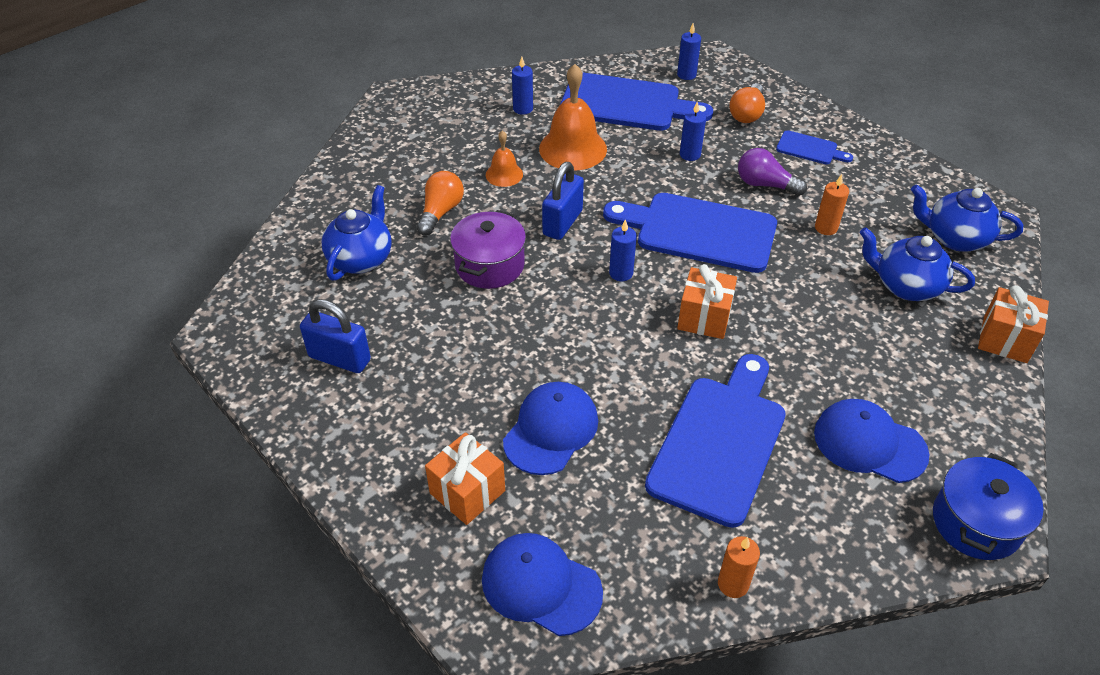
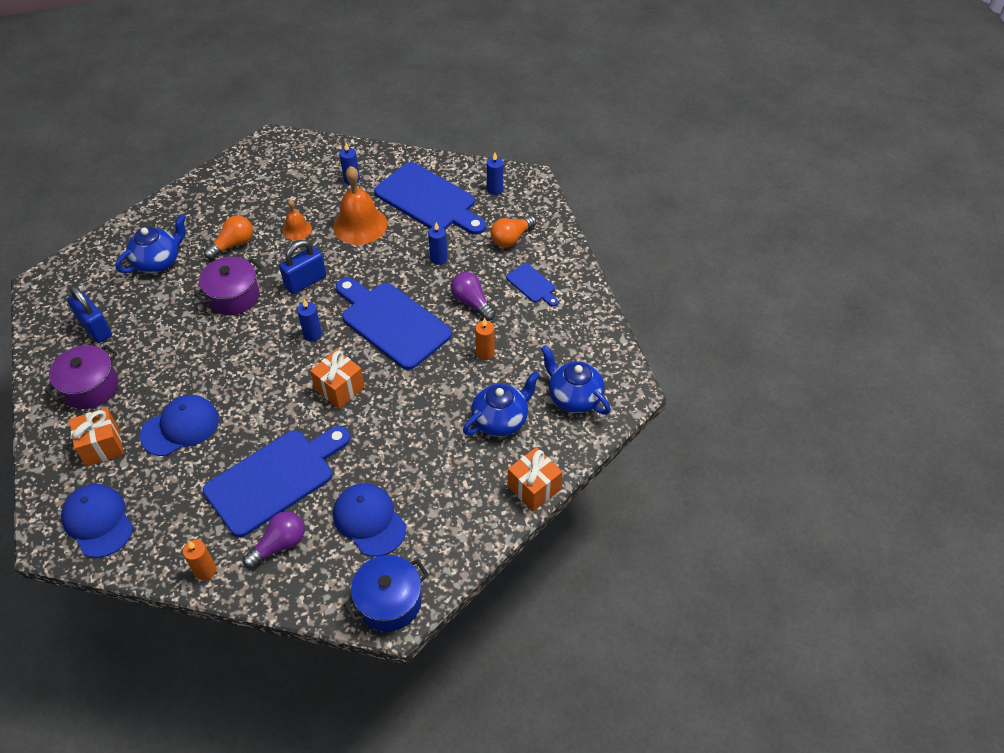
camera: 25 degrees right, 5 degrees up
blue teapot [859,227,975,301] -> blue teapot turned 90 degrees clockwise [463,371,540,437]
none -> purple pot [45,345,118,409]
none -> purple light bulb [243,511,305,569]

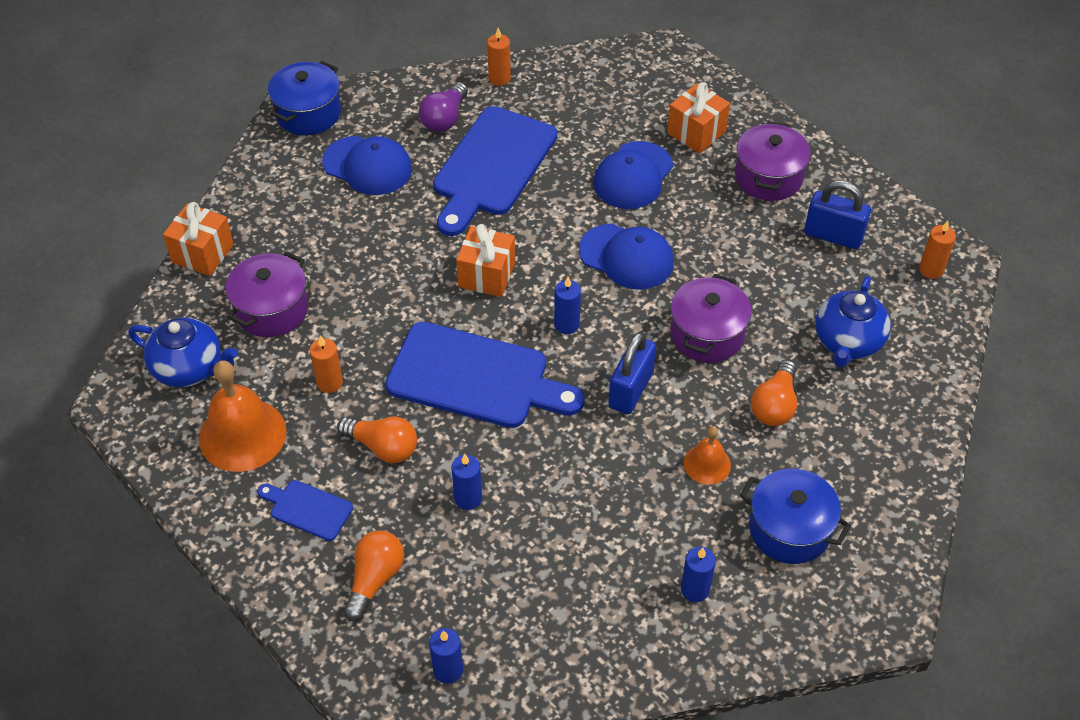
camera: 155 degrees right, 0 degrees up
blue cap [61,484,133,558] -> blue cap moved to [579,224,674,290]
orange bell [333,166,387,245] -> orange bell moved to [199,360,287,472]
blue cutting board [374,162,486,235] -> none
purple light bulb [451,272,496,321] -> orange light bulb [337,417,417,463]
blue teapot [463,371,540,437] -> purple pot [226,251,308,337]
none -> blue pot [740,468,851,564]
none -> orange candle [919,221,956,279]

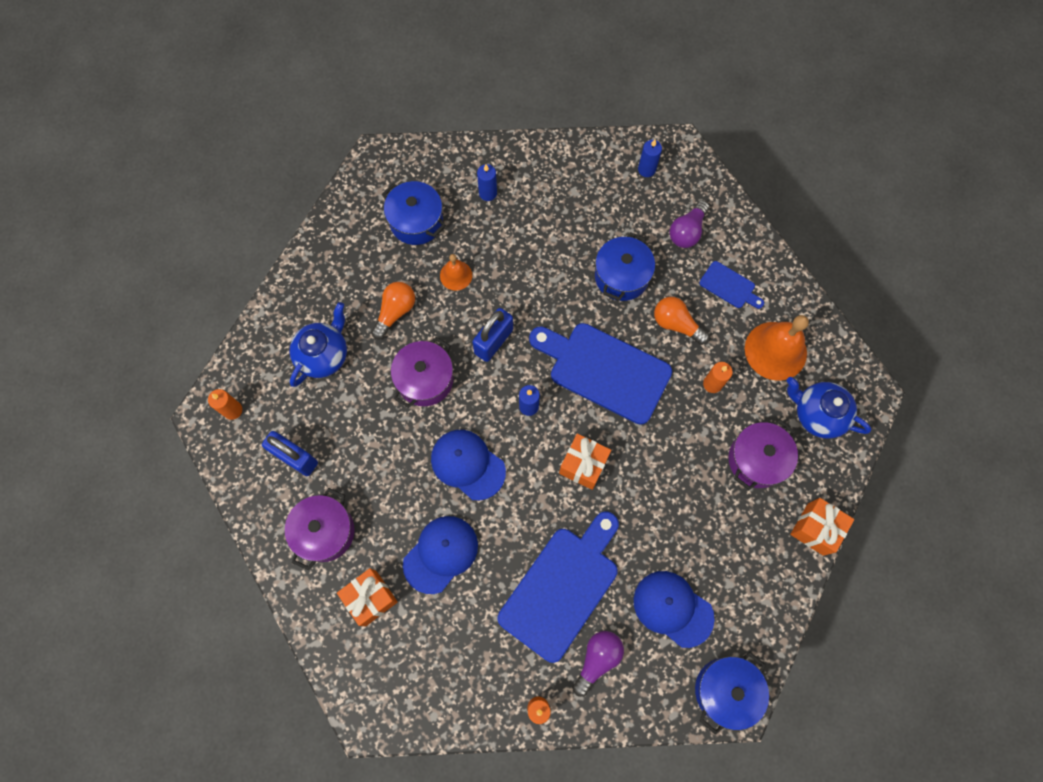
camera: 170 degrees left, 20 degrees up
orange light bulb [343,530,404,621] -> purple light bulb [669,200,709,248]
blue candle [451,454,482,510] -> blue pot [595,232,655,301]

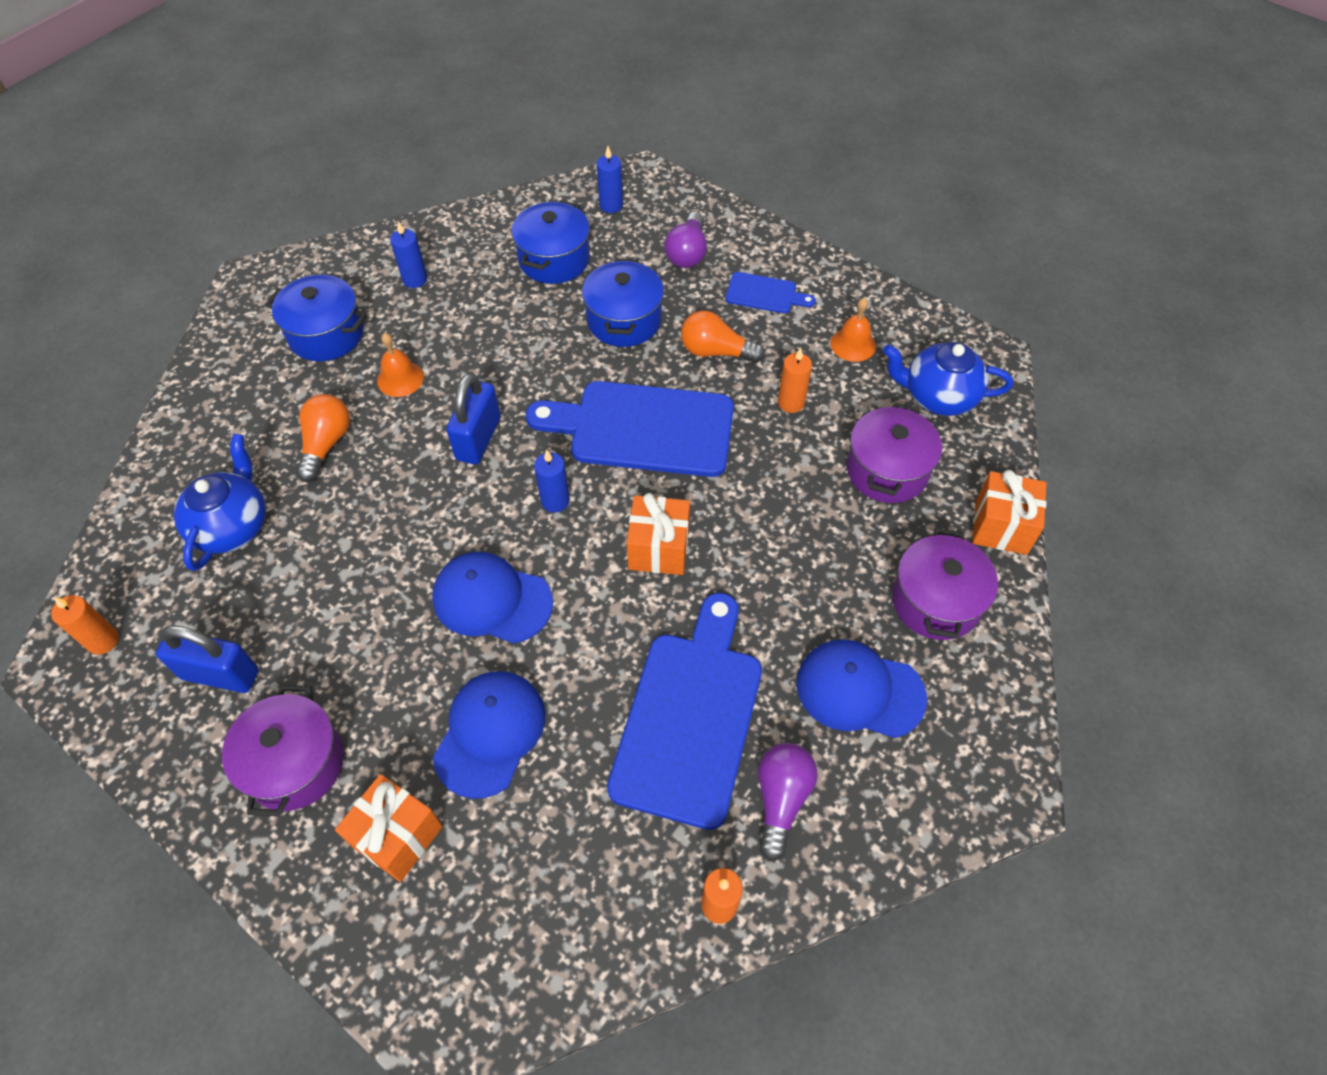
camera: 20 degrees left, 15 degrees down
purple pot [391,337,453,408] -> purple pot moved to [892,528,998,640]
blue pot [695,652,769,735] -> blue pot moved to [511,200,590,284]
orange bell [745,315,809,381] -> orange bell [831,298,876,362], size x0.54

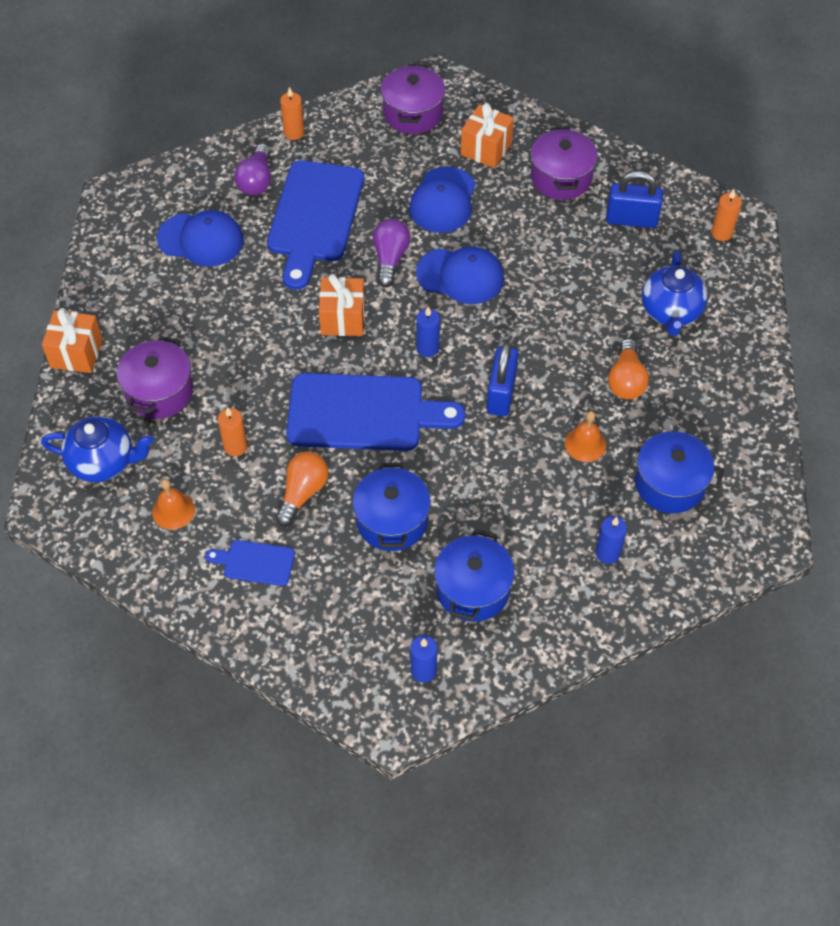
camera: 175 degrees right, 0 degrees up
purple light bulb [664,212,707,268] -> purple light bulb moved to [373,219,410,287]
orange light bulb [681,311,765,363] -> orange light bulb turned 75 degrees counterclockwise [275,452,329,526]
purple pot [892,528,998,640] -> purple pot moved to [381,64,445,134]

